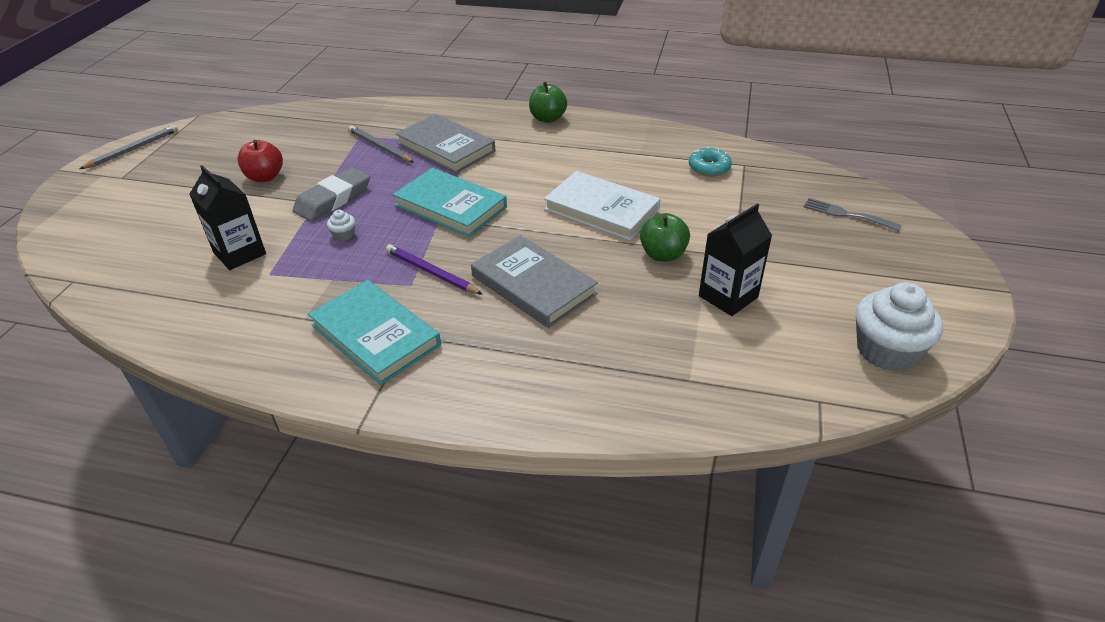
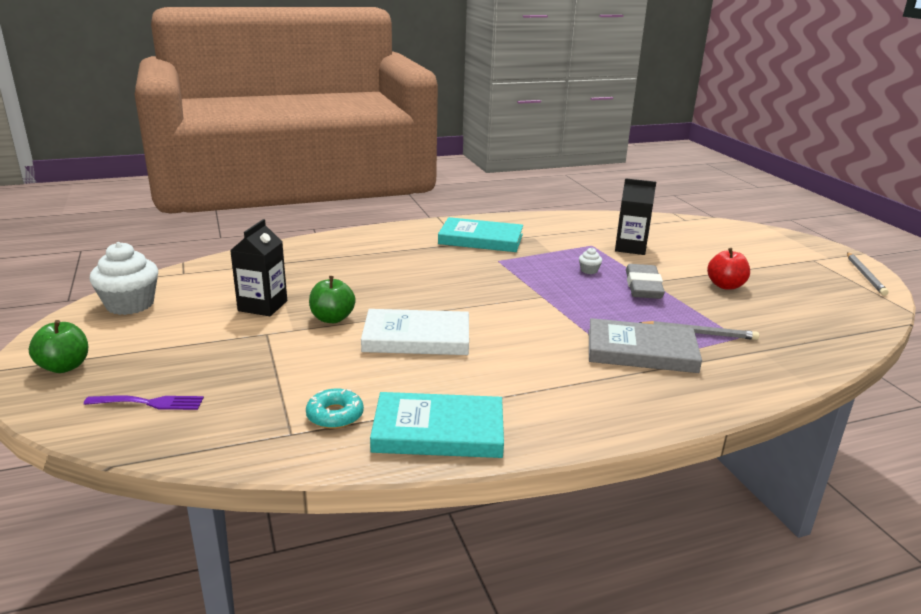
camera: 145 degrees right, 15 degrees down
purple pencil [386,244,483,295] -> none
turquoise book [393,168,507,237] -> turquoise book moved to [370,392,504,458]
grey book [471,235,598,328] -> none
green apple [529,82,567,123] -> green apple moved to [29,320,88,373]
grey fork [804,198,902,231] -> purple fork [84,395,204,410]

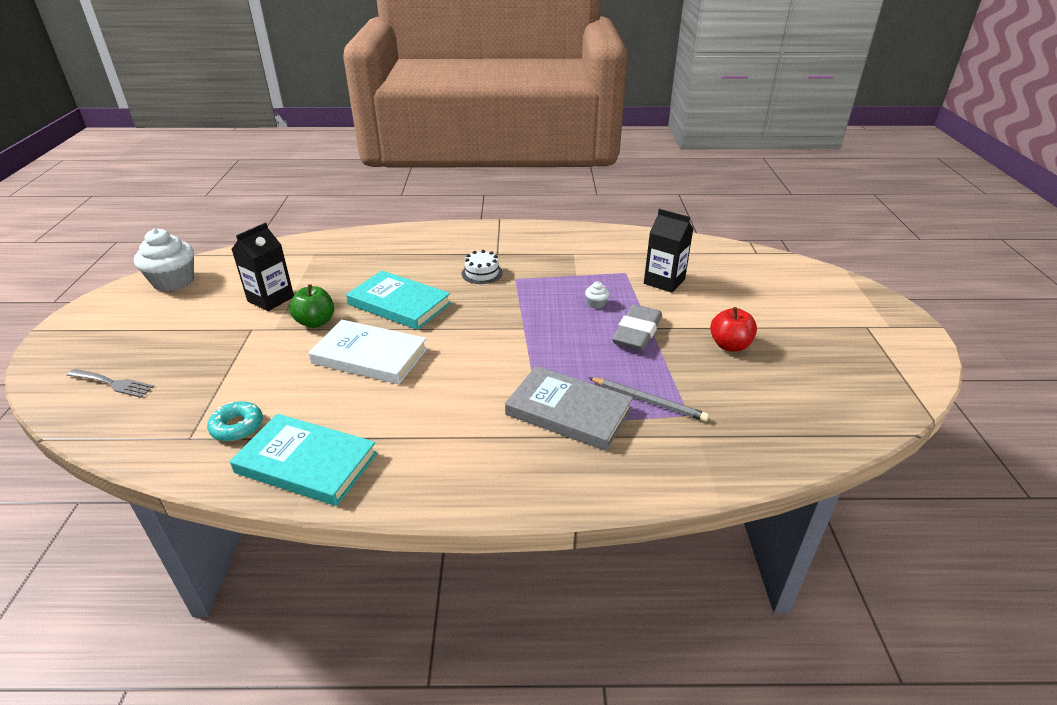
camera: 20 degrees right, 10 degrees up
green apple [29,320,88,373] -> none
purple fork [84,395,204,410] -> grey fork [67,369,155,398]
turquoise book [438,217,523,252] -> turquoise book moved to [346,271,451,330]
grey pencil [847,252,888,296] -> none
none -> white cake [462,250,503,284]

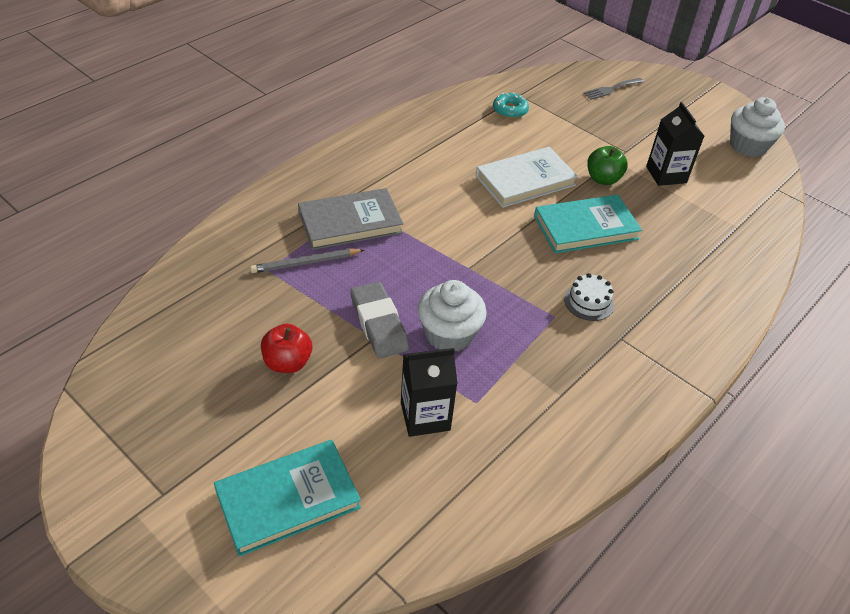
camera: 130 degrees right, 10 degrees up
turquoise book [230,414,377,506] -> turquoise book moved to [214,440,361,557]
white cupcake [585,281,609,309] -> white cupcake [418,280,487,352], size x2.34

